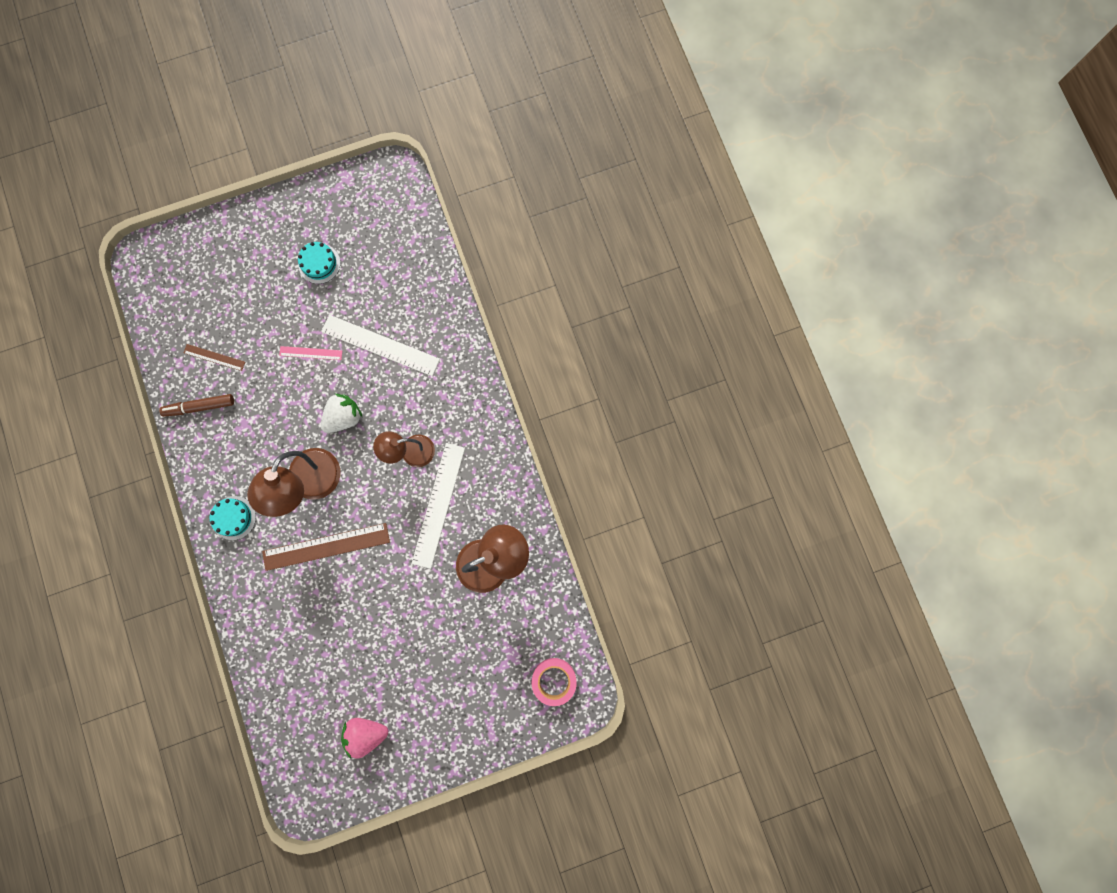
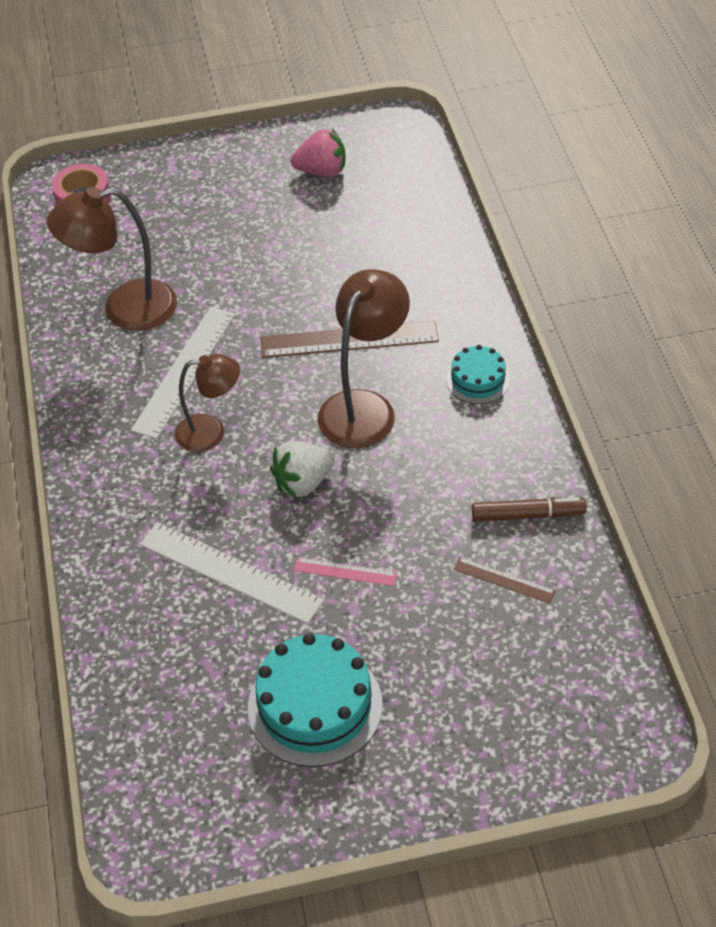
camera: 170 degrees left, 30 degrees down
turquoise cake [298,242,340,284] -> turquoise cake [248,633,383,767], size x1.80

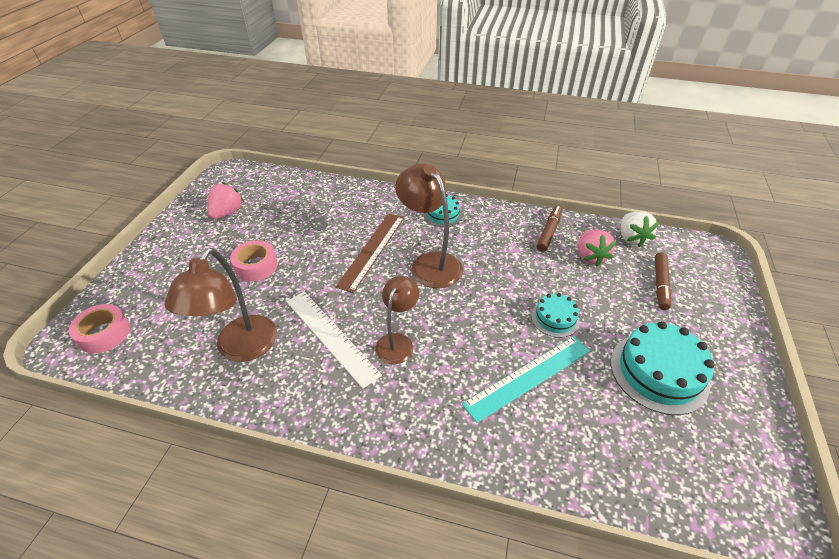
camera: 65 degrees left, 5 degrees down
white ruler [140,522,324,624] -> turquoise ruler [462,336,590,423]
white strawberry [270,441,335,498] -> white strawberry moved to [621,211,659,247]
pink ruler [293,557,397,586] -> turquoise cake [531,293,580,338]
brown ruler [453,557,556,604] -> pink strawberry [578,229,616,266]
none -> pink tape [230,240,278,281]
none -> brown marker [655,252,671,310]

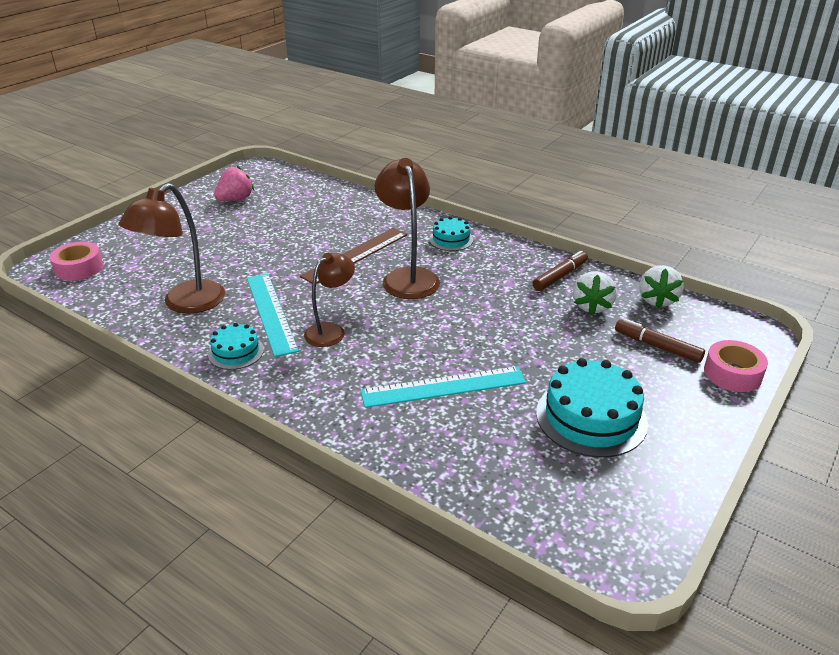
camera: 20 degrees right, 10 degrees down
pink tape [230,240,278,281] -> pink tape moved to [704,340,768,392]
white ruler [287,292,382,389] -> turquoise ruler [247,274,299,357]
turquoise cake [531,293,580,338] -> turquoise cake moved to [208,323,264,370]
pink strawberry [578,229,616,266] -> white strawberry [573,271,617,315]
brown marker [655,252,671,310] -> brown marker turned 90 degrees clockwise [615,318,705,363]

